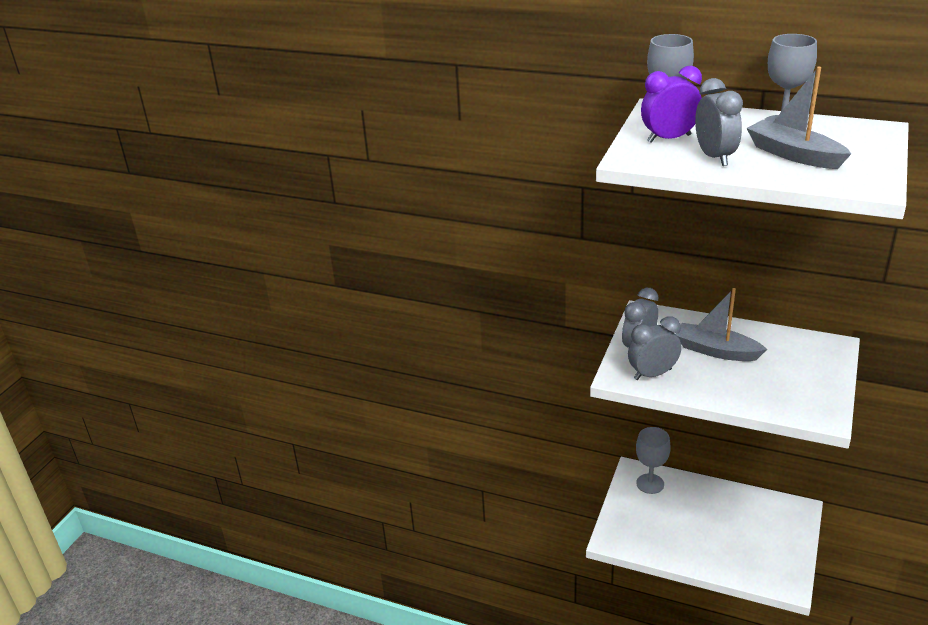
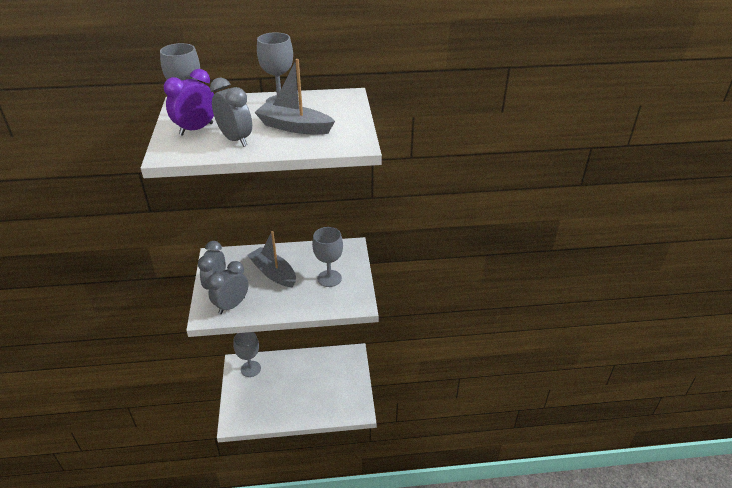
camera: 30 degrees left, 5 degrees up
grey boat [676,288,767,361] -> grey boat turned 45 degrees clockwise [247,231,296,287]
none -> grey goblet [312,227,343,287]

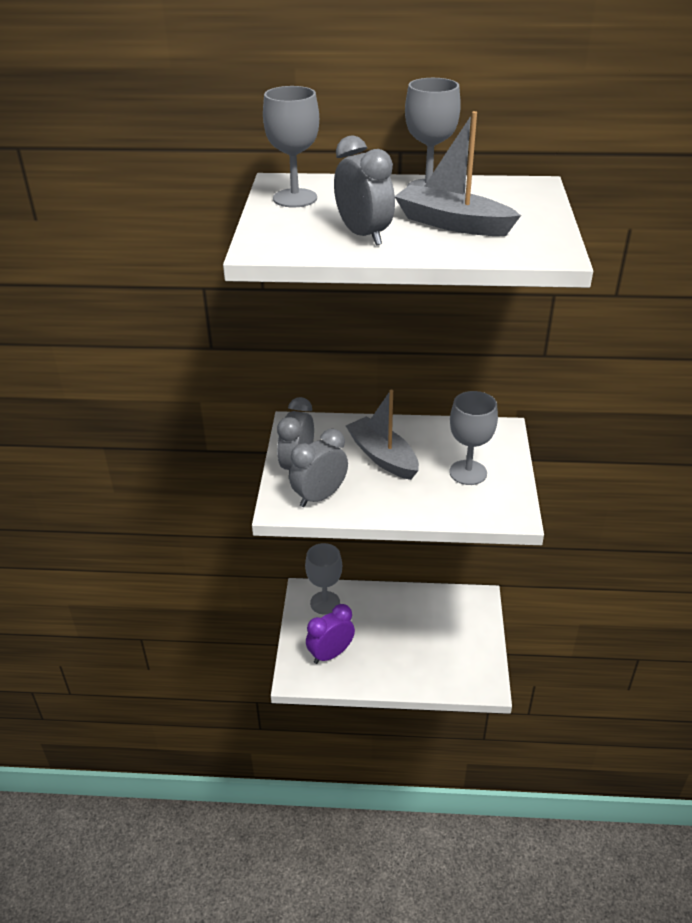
camera: 10 degrees right, 0 degrees up
purple clock [164,69,214,136] -> purple clock moved to [306,604,355,664]

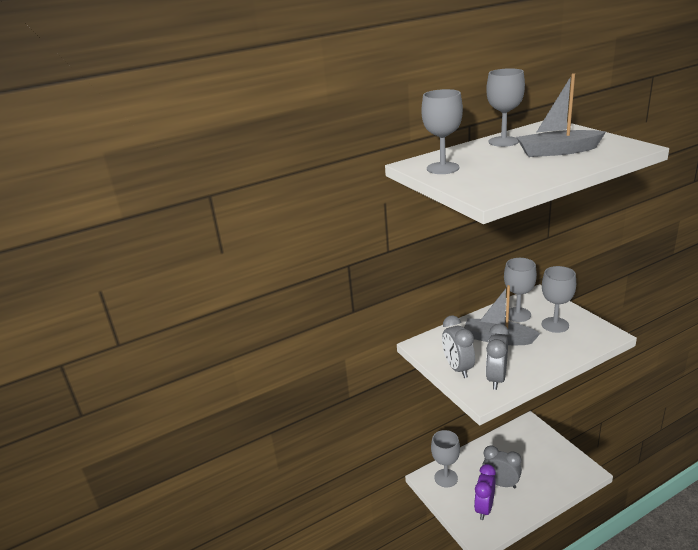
camera: 30 degrees left, 10 degrees down
grey clock [334,135,395,246] -> grey clock moved to [482,446,522,488]
none -> grey goblet [504,258,537,322]

